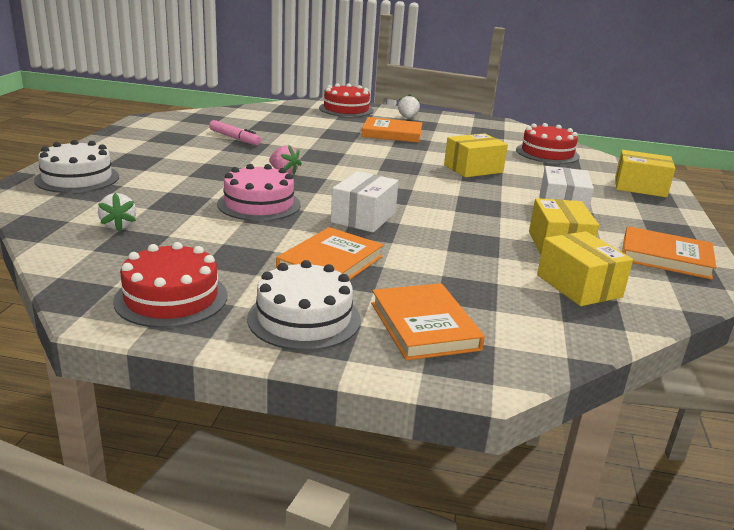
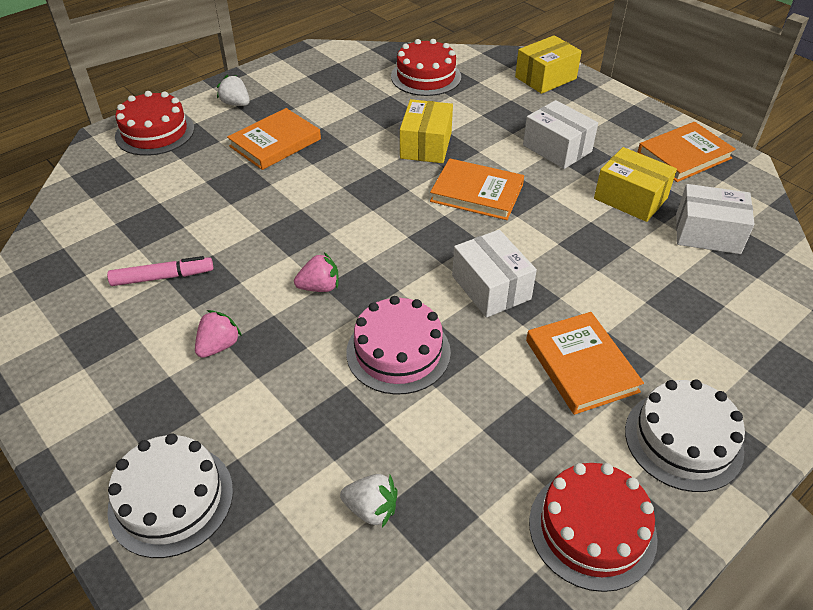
camera: 50 degrees left, 20 degrees up
orange book [371,283,485,360] -> orange book moved to [430,158,524,220]
yellow box [537,231,633,306] -> white box [676,184,755,254]
none -> pink strawberry [195,310,242,358]

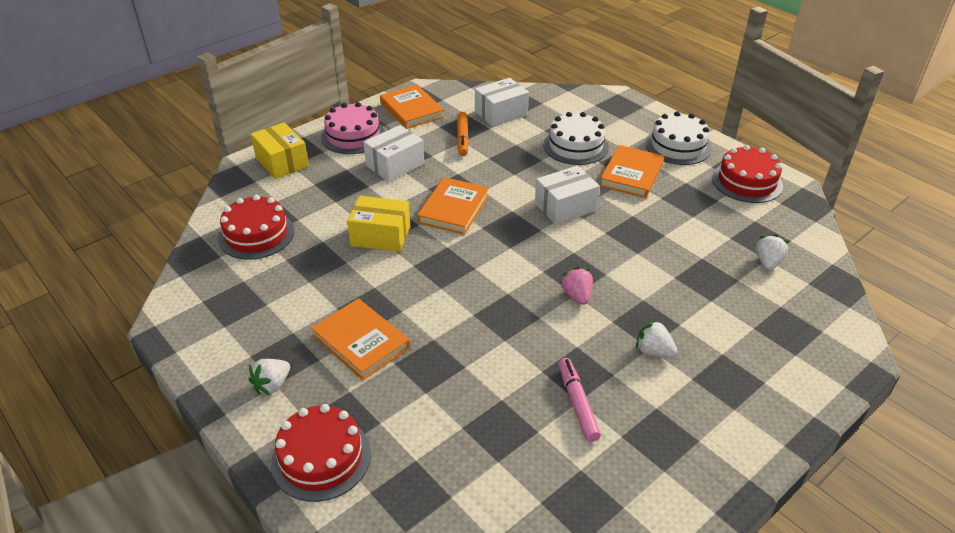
camera: 90 degrees left, 5 degrees down
white cake [107,433,233,558] -> white cake moved to [543,112,609,165]
pink strawberry [195,310,242,358] -> white strawberry [636,320,677,357]
pink cake [346,296,451,395] -> pink cake moved to [321,102,385,154]
orange book [526,312,644,415] -> orange book turned 45 degrees counterclockwise [600,145,664,198]
yellow box [594,147,677,222] -> orange marker [457,112,469,156]
white box [676,184,755,254] -> white box turned 45 degrees clockwise [475,78,529,127]

